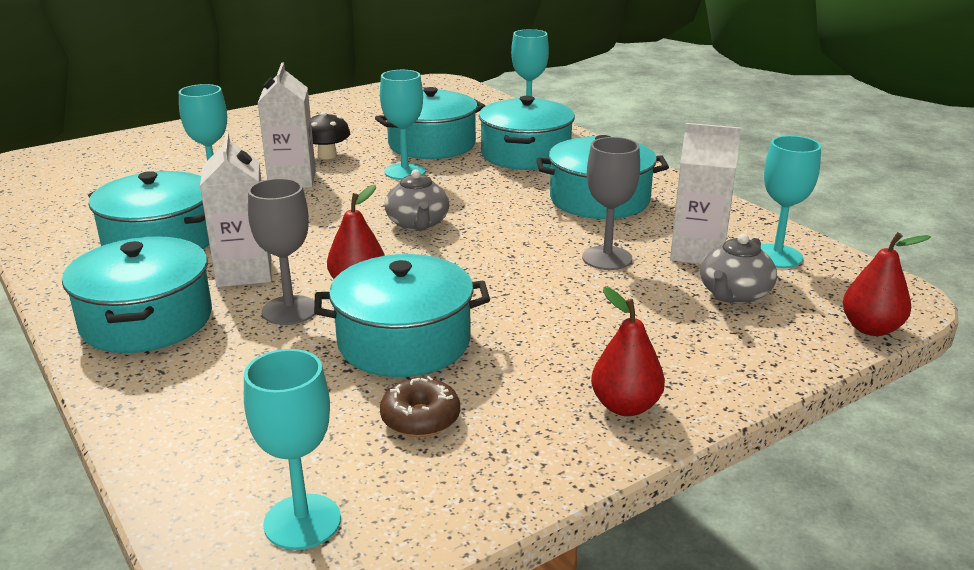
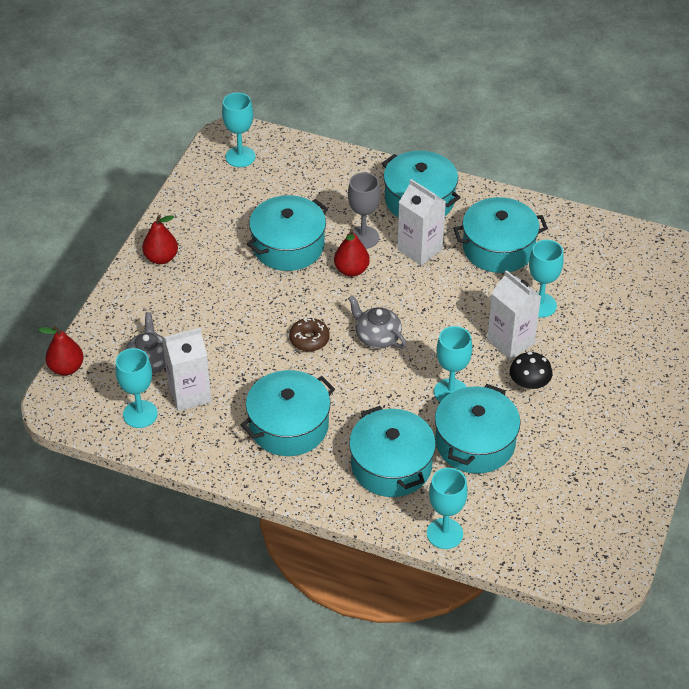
camera: 145 degrees right, 20 degrees up
brown donut [380,376,460,437] -> brown donut moved to [289,318,330,352]
grey goblet [582,137,640,270] -> none

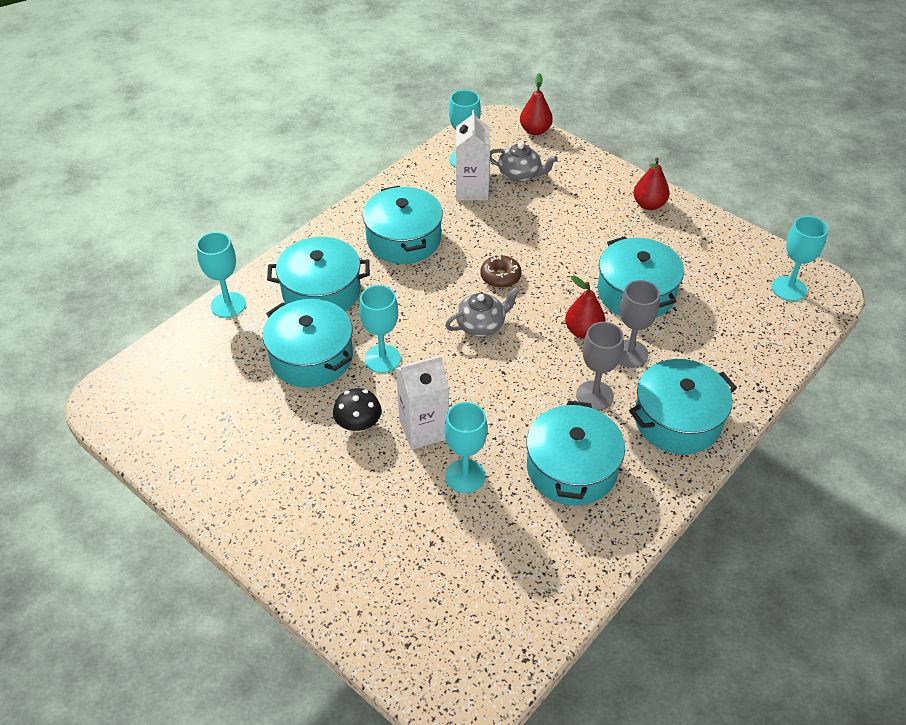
camera: 110 degrees right, 0 degrees up
white carton [397,179,446,266] -> grey goblet [576,322,624,411]

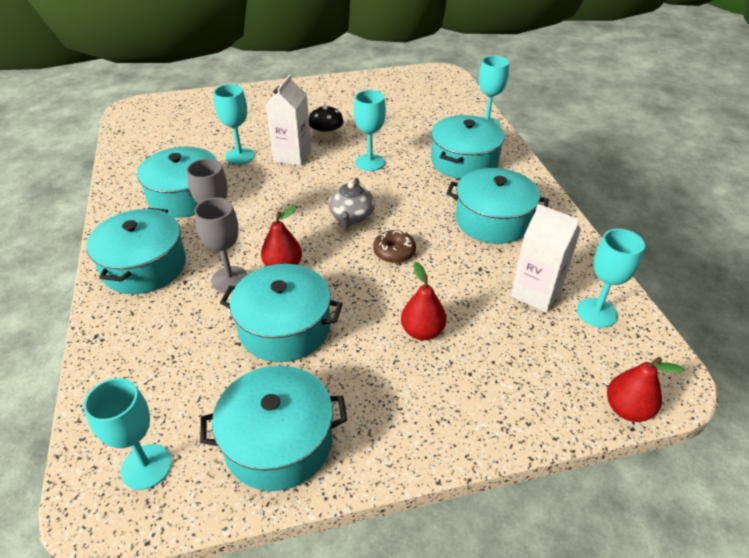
camera: 125 degrees right, 5 degrees down
turquoise pot [263,299,353,388] -> turquoise pot moved to [200,366,347,491]
grey teapot [490,143,558,182] -> none
red pear [634,158,669,210] -> red pear moved to [401,262,447,340]

